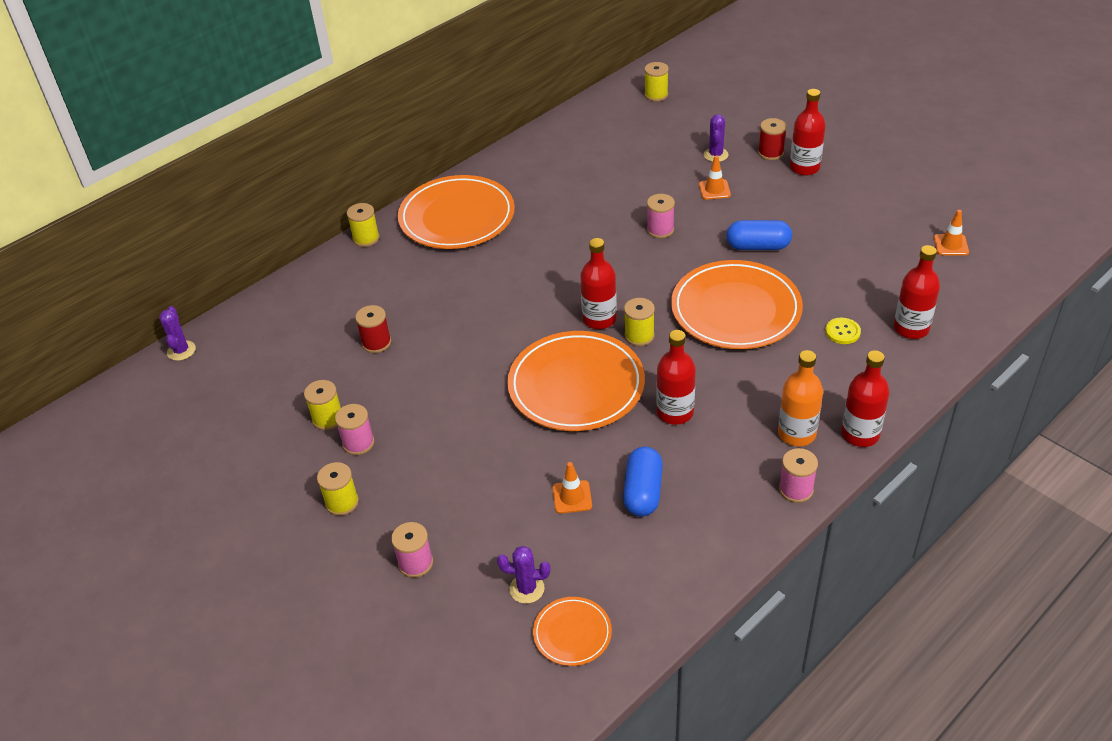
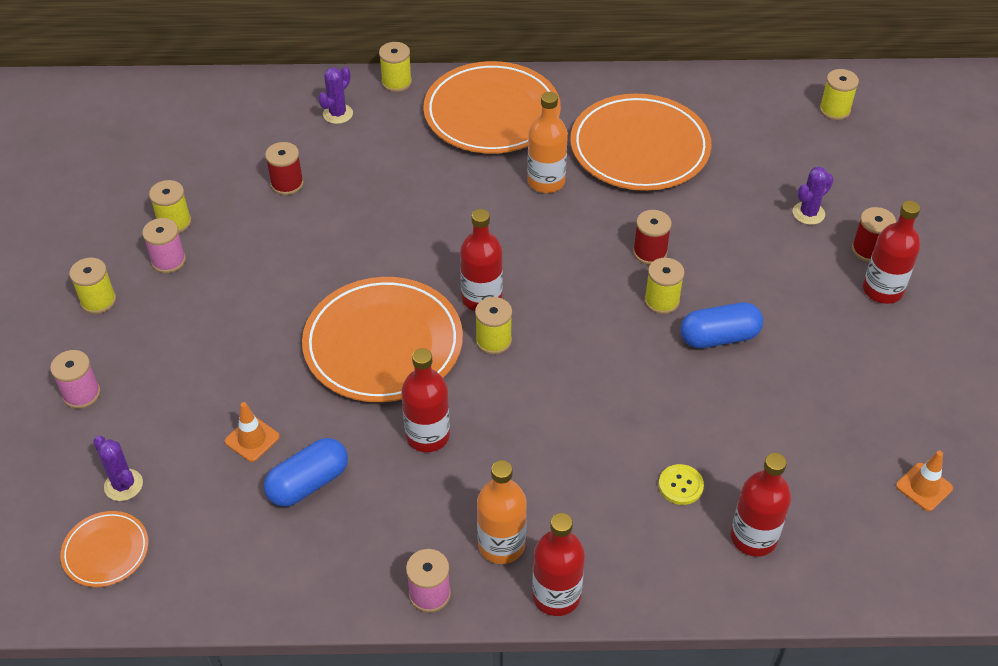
camera: 40 degrees right, 5 degrees up
purple cactus [159,306,196,361] -> purple cactus moved to [318,67,353,124]
pink spool [647,194,675,238] -> red spool [633,210,672,265]
orange plate [671,260,803,349] -> orange plate moved to [570,94,712,191]
orange traffic cone [699,155,731,200] -> none
blue capsule [726,220,792,250] -> blue capsule turned 60 degrees counterclockwise [680,302,763,348]
none -> orange bottle [527,92,568,193]
none -> yellow spool [644,258,685,314]

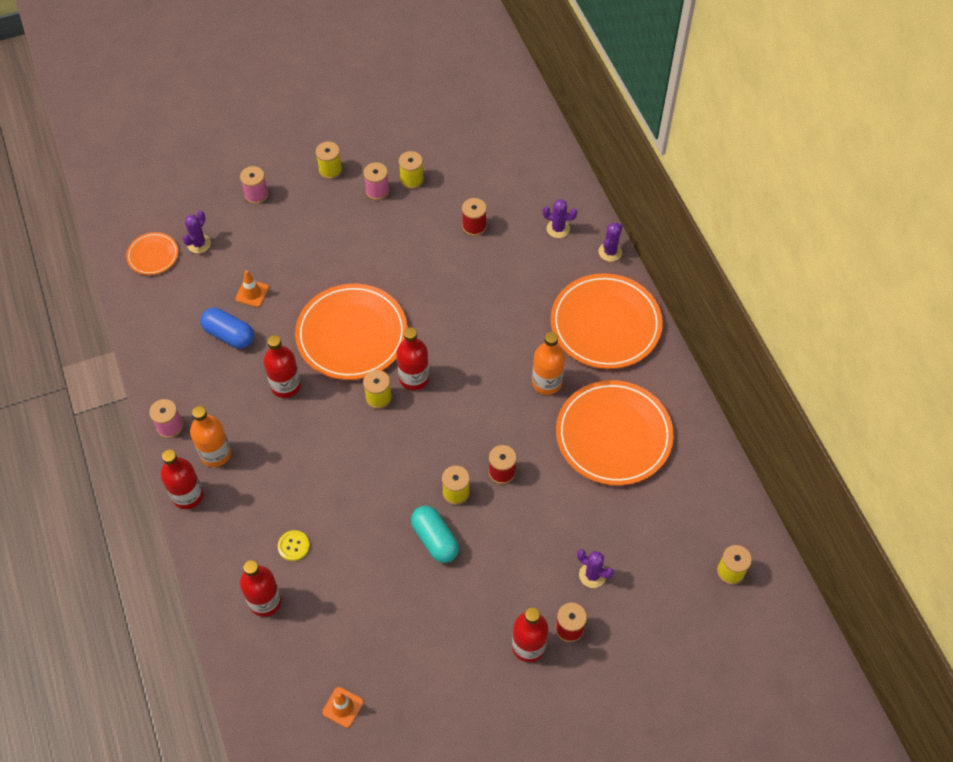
camera: 70 degrees right, 10 degrees up
yellow spool [379,42,412,92] -> purple cactus [599,223,622,262]
blue capsule [680,302,763,348] -> turquoise capsule [411,506,459,563]

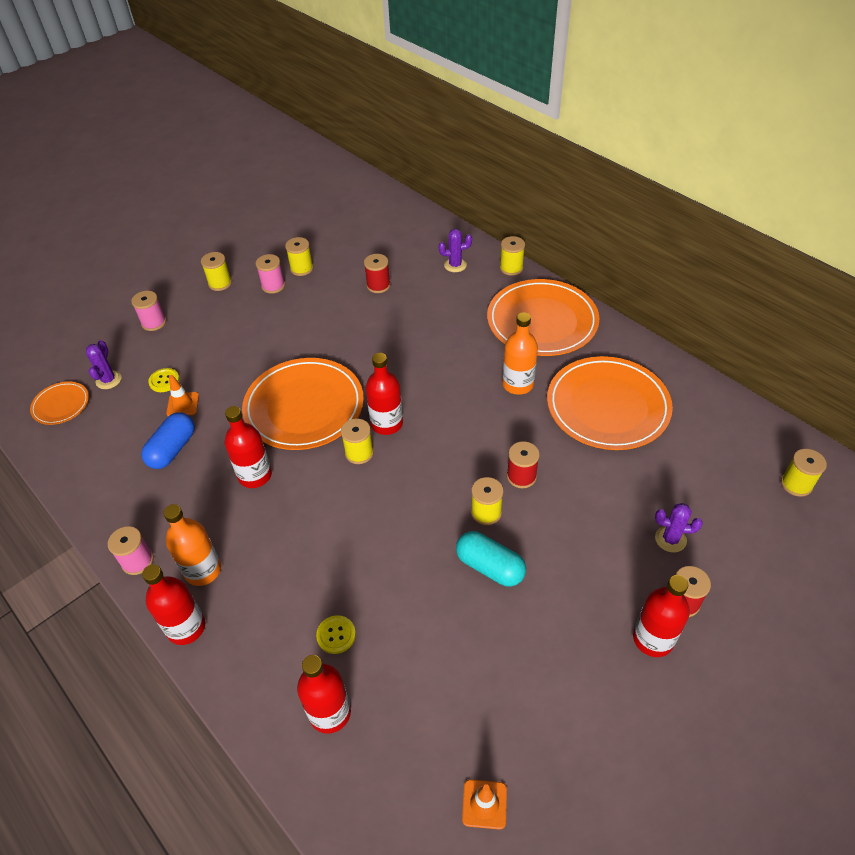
camera: 20 degrees left, 10 degrees down
blue capsule [200,308,254,349] -> blue capsule turned 75 degrees counterclockwise [141,412,195,469]
purple cactus [599,223,622,262] -> yellow spool [500,236,525,276]
none -> yellow button [148,368,180,392]

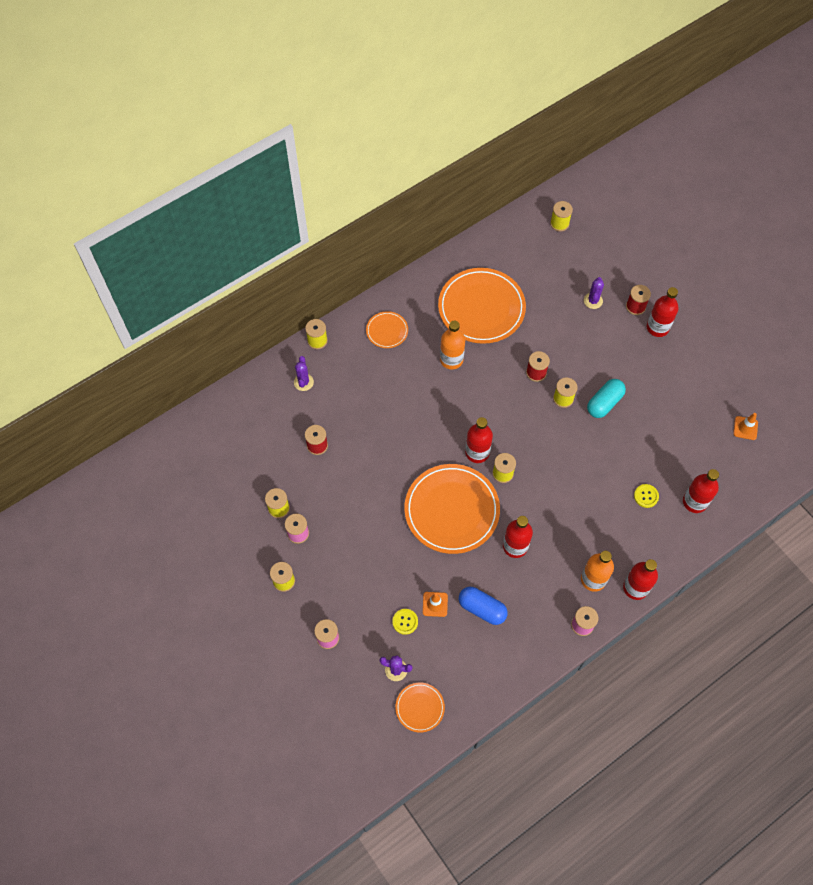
camera: 85 degrees left, 15 degrees up
orange plate [487,279,600,356] -> orange plate [366,311,408,348], size x0.48

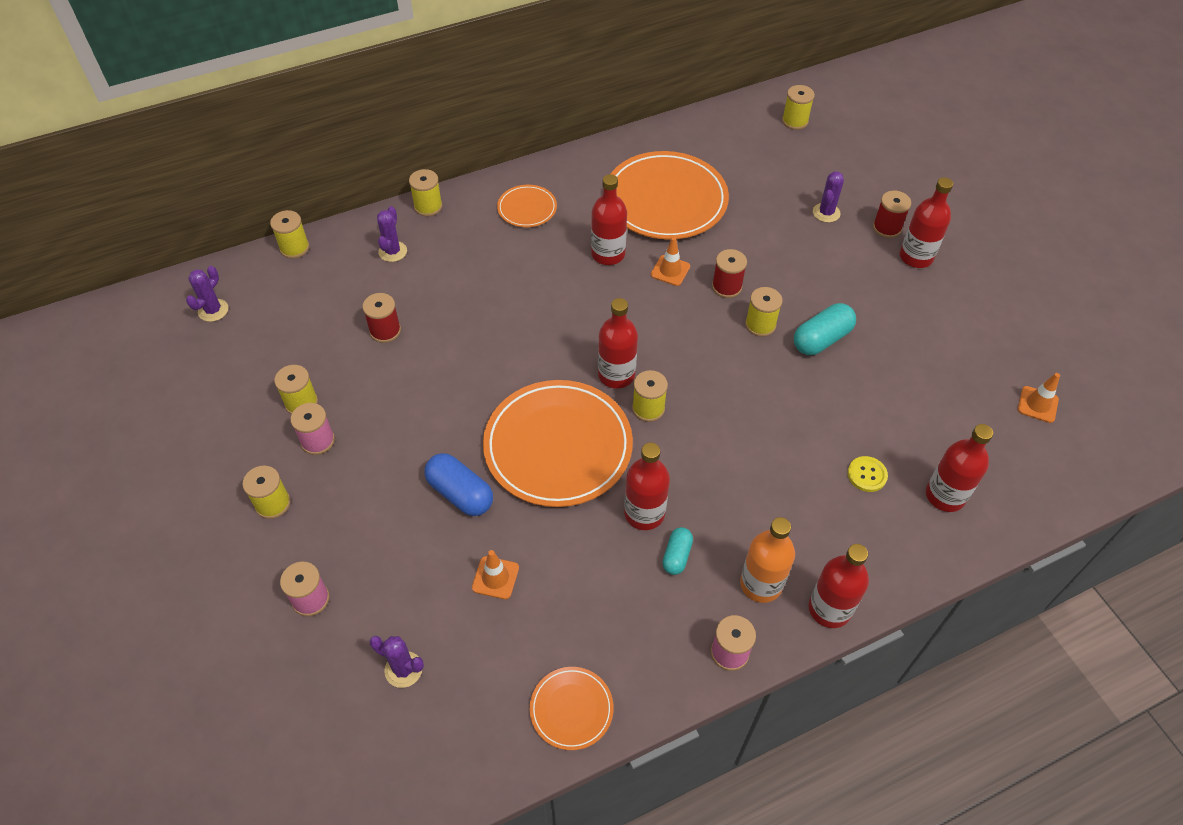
camera: 10 degrees right, 10 degrees down
yellow button [392,609,418,635] -> none
orange plate [395,682,445,732] -> orange plate moved to [530,667,614,750]
orange bottle [440,321,465,369] -> red bottle [591,174,627,265]
blue capsule [459,587,508,625] -> blue capsule moved to [424,453,493,516]
none -> purple cactus [186,266,228,322]
none -> yellow spool [270,210,309,259]
none -> orange traffic cone [651,237,690,286]
none -> turquoise capsule [662,527,693,575]

